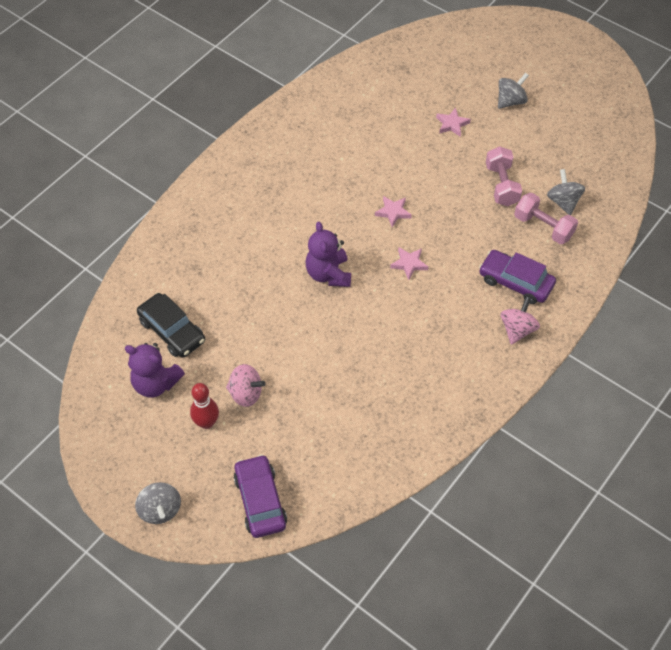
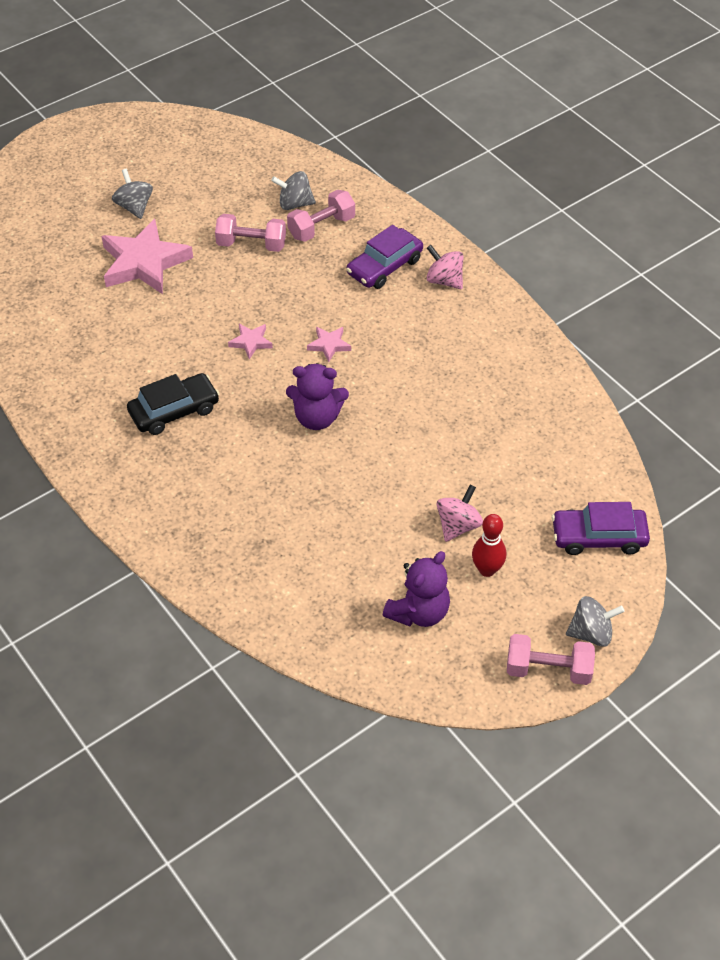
camera: 75 degrees left, 5 degrees down
black car [137,293,205,358] -> black car moved to [127,373,219,435]
pink star [436,108,471,137] -> pink star [102,219,193,294], size x2.21
none -> pink dumbbell [507,634,595,685]

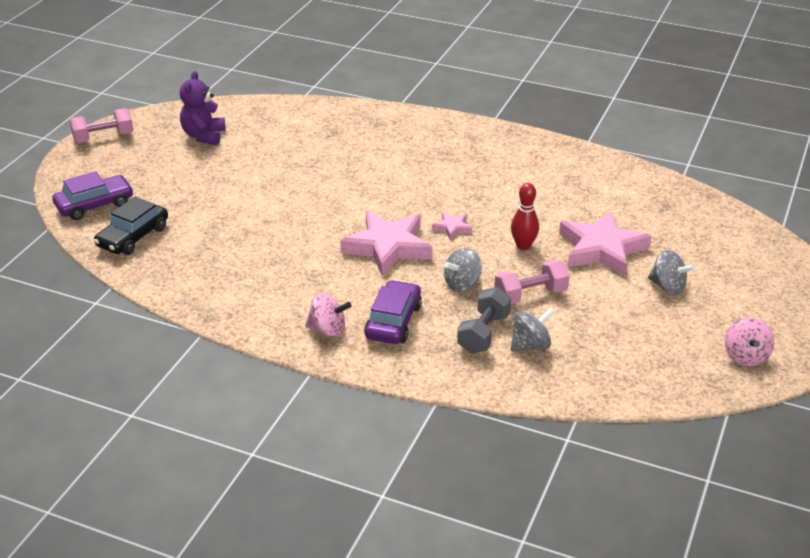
camera: 150 degrees right, 15 degrees down
black car [127,373,219,435] -> black car moved to [94,197,168,255]
purple teddy bear [286,363,349,430] -> none
pink dumbbell [287,190,355,242] -> grey dumbbell [457,287,511,353]
pink star [307,327,351,362] -> pink star [340,211,432,276], size x2.21
pink spinning top [437,484,483,542] -> pink spinning top moved to [725,318,774,366]
red bowling pin [472,514,506,577] -> red bowling pin moved to [511,183,539,250]
grey spinning top [566,596,625,647] -> grey spinning top moved to [444,248,482,292]

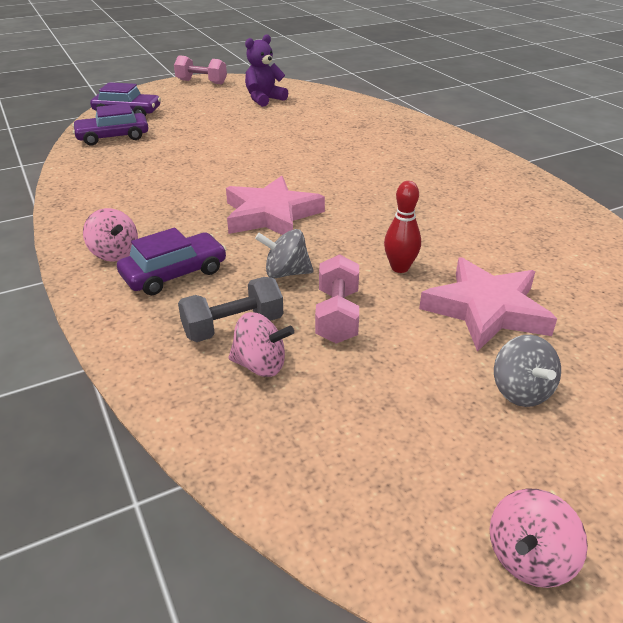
camera: 40 degrees right, 0 degrees up
black car [94,197,168,255] -> purple car [72,103,148,146]
pink star [432,212,472,240] -> none
pink dumbbell [494,260,569,304] -> pink dumbbell turned 75 degrees clockwise [315,254,359,344]
grey spinning top [511,308,555,352] -> pink spinning top [228,312,294,377]

